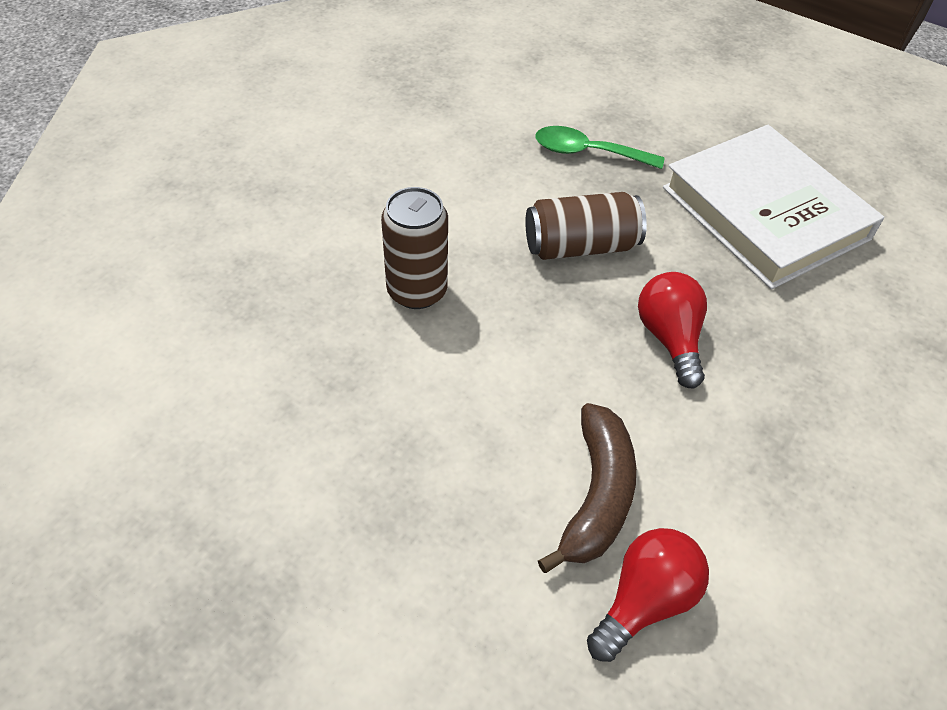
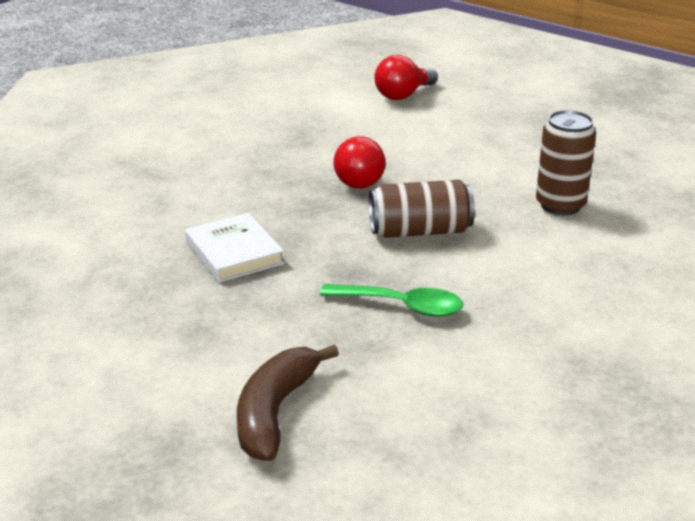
camera: 175 degrees left, 20 degrees down
brown banana [538,403,636,573] -> brown banana moved to [237,344,339,461]
white book [663,125,884,289] -> white book [185,213,284,283], size x0.53

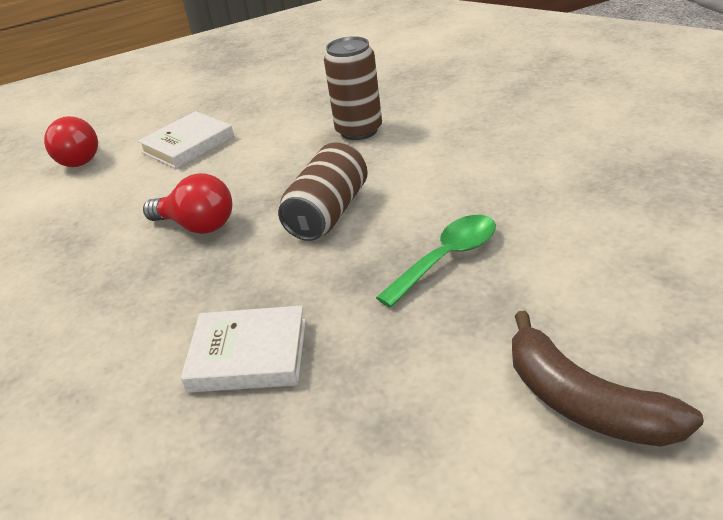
camera: 55 degrees left, 5 degrees up
none -> white book [138,111,234,169]

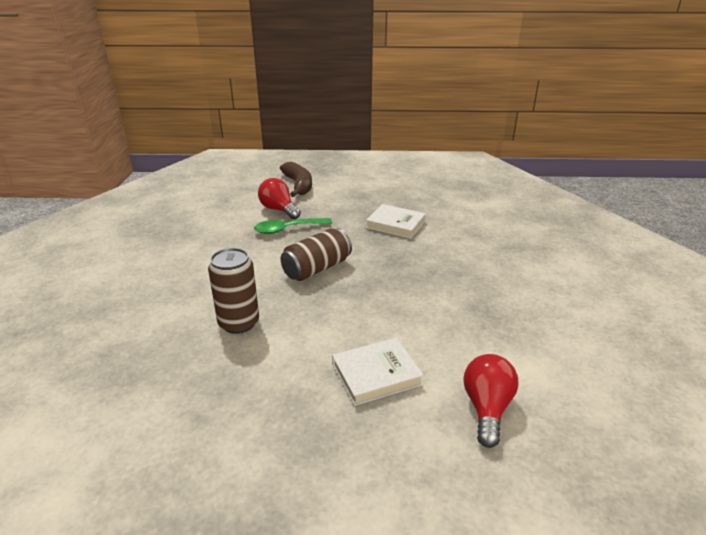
camera: 160 degrees left, 5 degrees down
red light bulb [143,173,232,234] -> red light bulb moved to [258,178,301,220]

